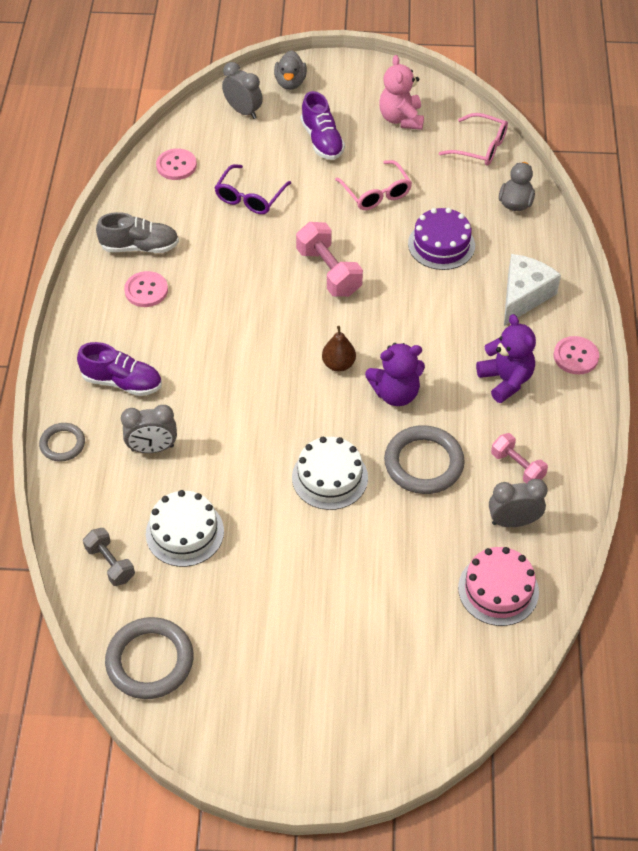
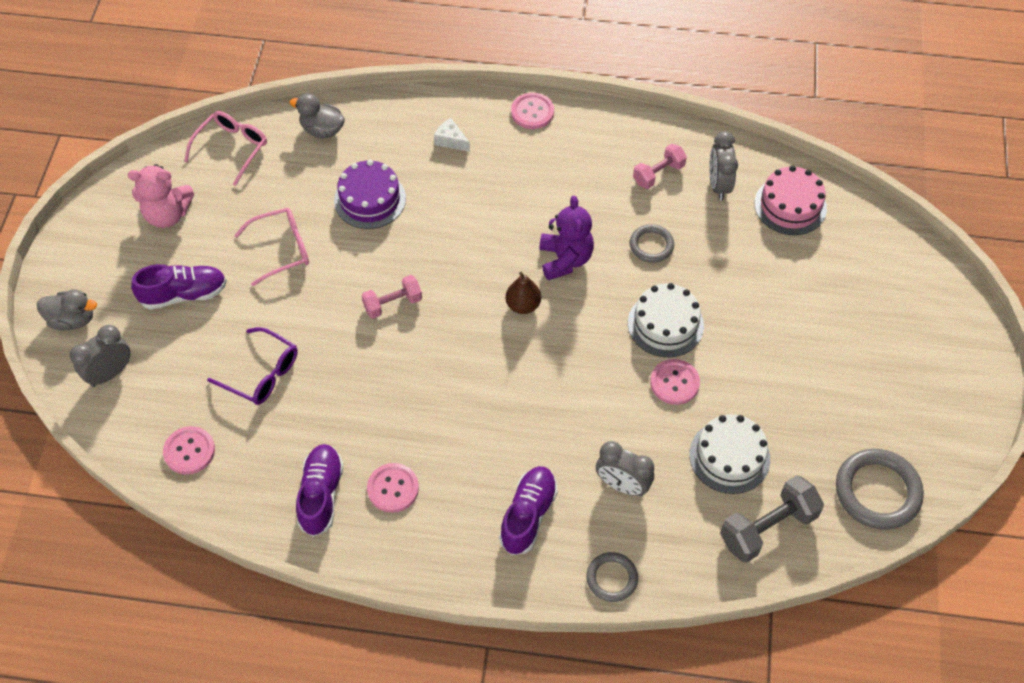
camera: 85 degrees left, 5 degrees up
grey dumbbell [83,528,135,586] -> grey dumbbell [720,475,824,563], size x1.58
grey shoe [96,212,179,253] -> purple shoe [296,444,344,537]
grey clock [121,405,177,453] -> grey clock turned 120 degrees clockwise [596,441,654,496]
pink dumbbell [296,222,363,297] -> pink dumbbell [361,275,422,319], size x0.63
grey ring [384,425,465,494] -> grey ring [630,224,674,263], size x0.58
purple teddy bear [476,314,536,403] -> none
white cheese [504,254,561,326] -> white cheese [434,118,470,152], size x0.51
none -> pink button [650,359,700,405]

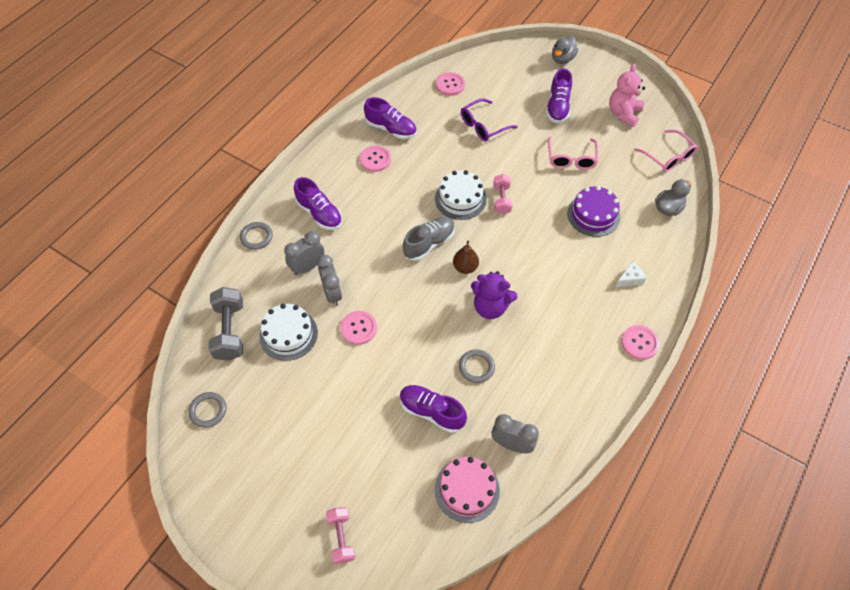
camera: 115 degrees right, 0 degrees up
grey clock [70,325,131,387] -> grey clock moved to [317,255,342,306]
white cake [628,283,704,357] -> white cake moved to [435,170,487,220]
pink dumbbell [633,144,687,189] -> pink dumbbell moved to [326,507,355,564]
grey ring [836,449,924,530] -> grey ring [188,392,226,428], size x0.58
none -> purple shoe [400,385,467,433]
none -> grey shoe [403,217,455,261]

